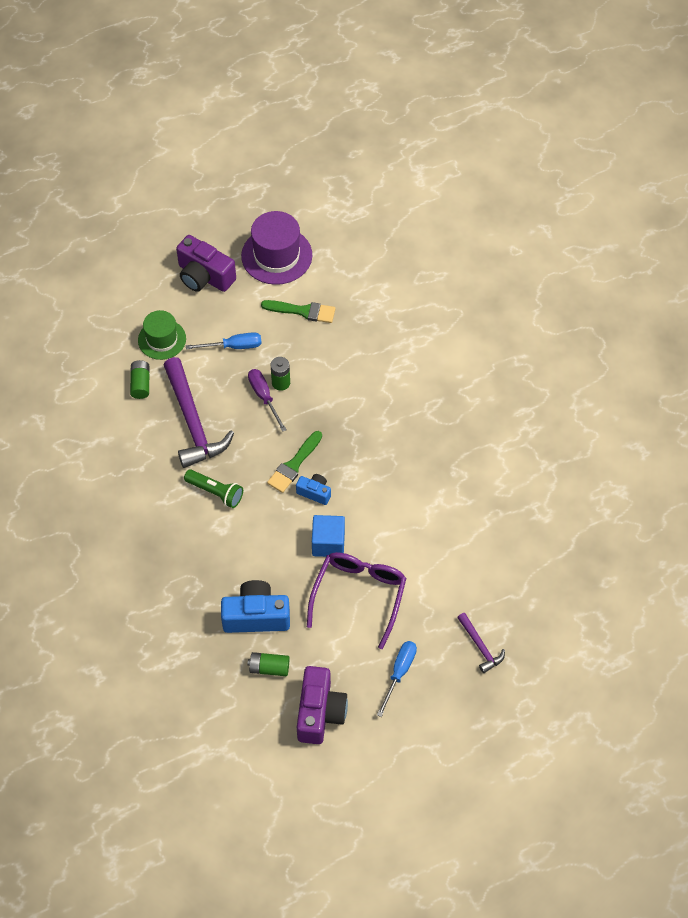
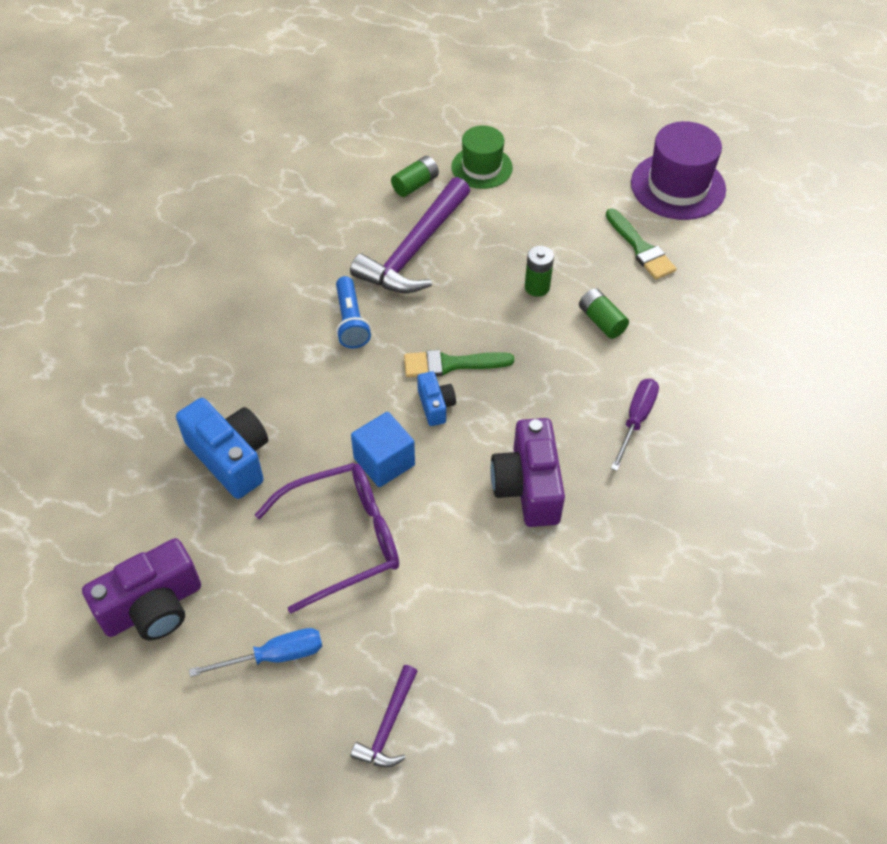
camera: 50 degrees right, 5 degrees down
purple camera [176,235,236,292] -> purple camera moved to [490,418,565,527]
green flashlight [184,469,243,508] -> blue flashlight [336,276,371,348]
blue screwdriver [186,332,262,349] -> none
purple screwdriver [248,369,287,432] -> purple screwdriver moved to [611,379,659,471]
green battery [248,652,289,676] -> green battery moved to [579,288,629,339]

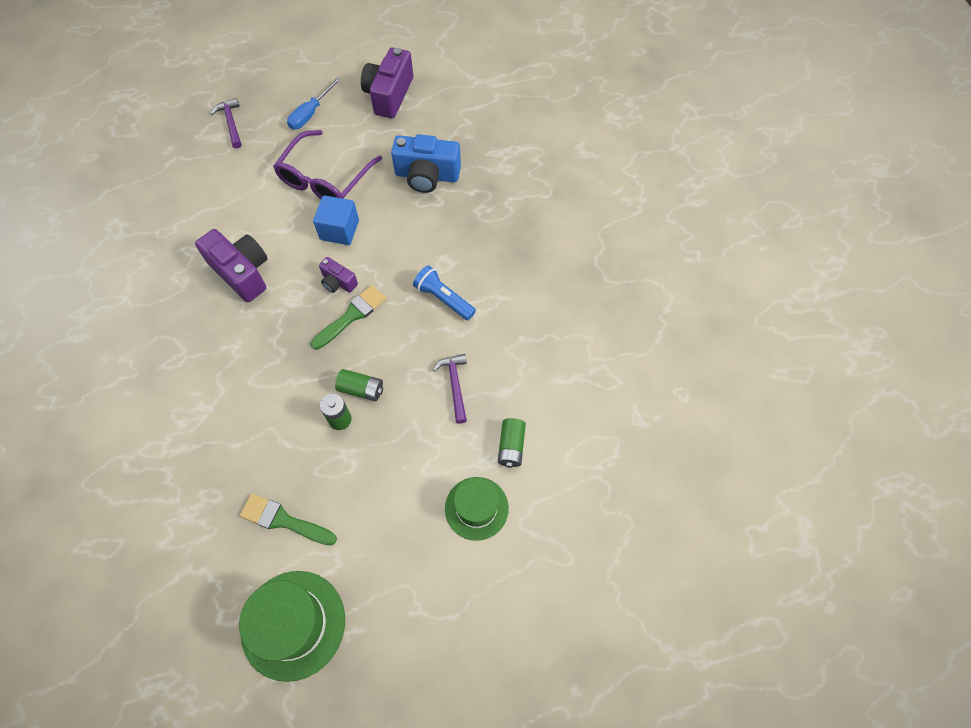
camera: 140 degrees right, 10 degrees up
purple hammer [350,177,470,293] -> purple hammer [433,354,467,424], size x0.50
blue camera [417,371,456,426] -> purple camera [319,257,358,293]
green battery [579,288,629,339] -> green battery moved to [335,369,383,401]
purple screwdriver [611,379,659,471] -> none
purple hat [631,121,726,220] -> green hat [239,571,345,682]

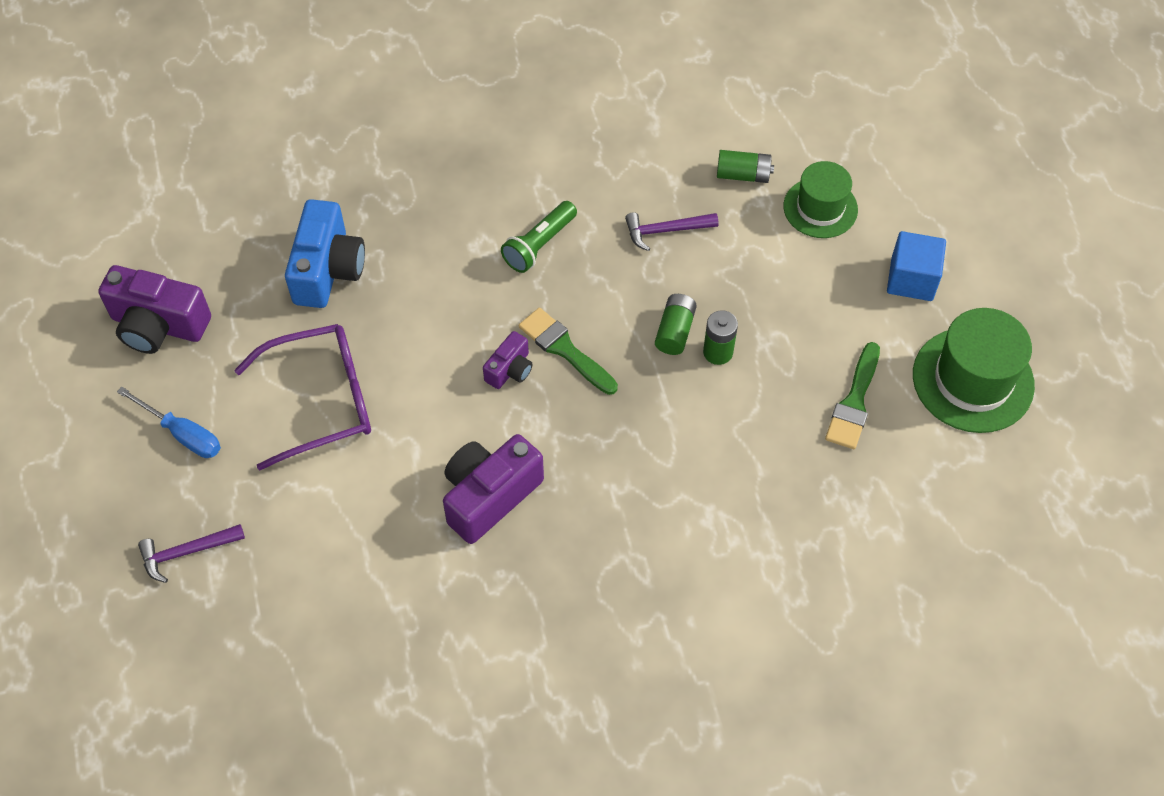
camera: 90 degrees left, 5 degrees down
purple glasses [273,130,382,199] -> purple glasses turned 45 degrees counterclockwise [234,324,371,470]
blue cube [313,195,359,245] -> blue cube moved to [887,231,946,301]
blue flashlight [413,265,476,320] -> green flashlight [501,201,577,273]

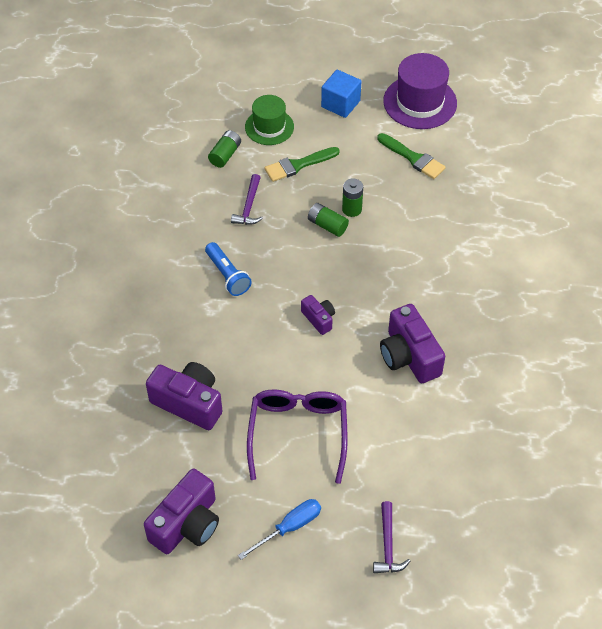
camera: 70 degrees left, 5 degrees down
blue camera [285,199,365,308] -> purple camera [146,362,222,430]
green flashlight [501,201,577,273] -> blue flashlight [205,242,252,296]
green brush [519,308,618,395] -> green brush moved to [264,147,340,182]
green hat [913,308,1035,433] -> purple hat [383,53,457,129]

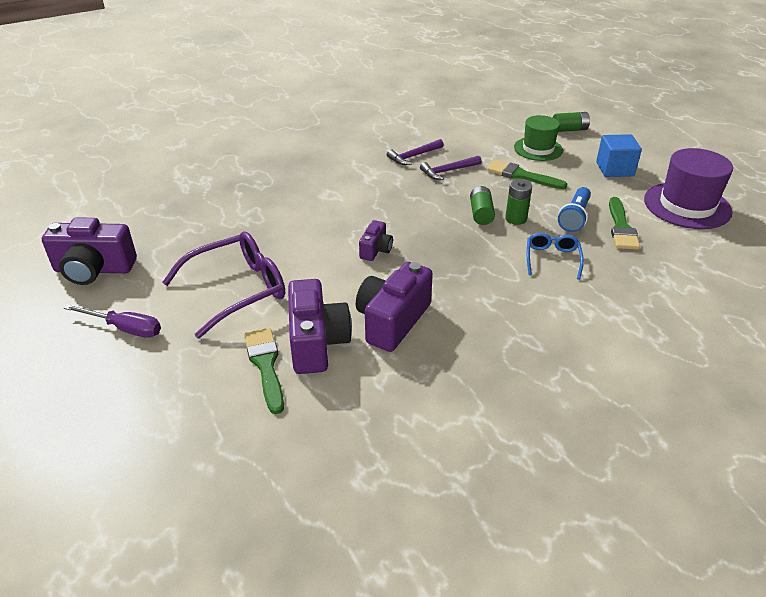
camera: 55 degrees right, 15 degrees down
purple camera [146,362,222,430] -> purple camera moved to [288,279,352,374]
blue flashlight [205,242,252,296] -> blue flashlight moved to [558,187,591,232]
green battery [208,130,241,168] -> green battery moved to [553,112,590,132]
blue screwdriver [238,499,321,560] -> purple screwdriver [64,304,161,338]
purple hammer [373,501,410,573] -> purple hammer moved to [387,139,444,165]
none -> green brush [244,328,284,414]
none -> blue glasses [527,233,584,279]

